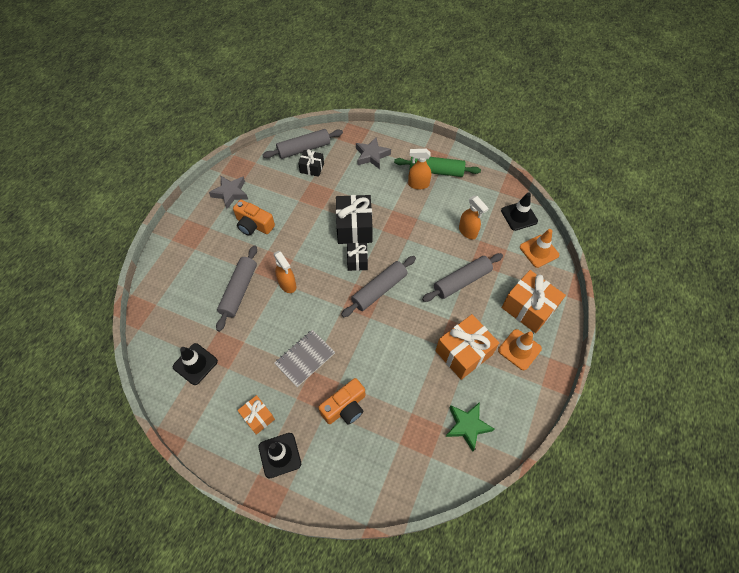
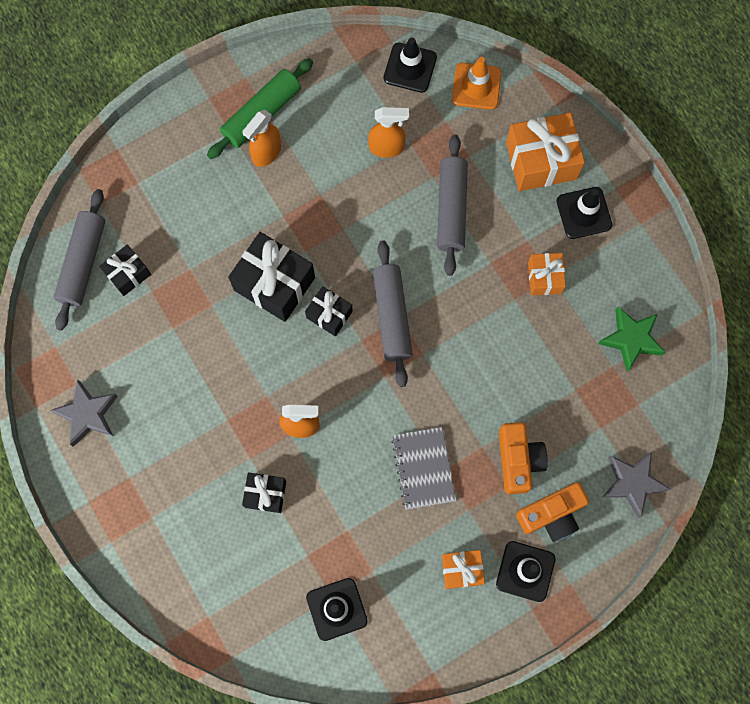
camera: 55 degrees left, 15 degrees up
grey rolling pin [216,245,257,331] -> black gift [242,472,286,513]
orange camera [233,200,275,236] -> orange camera moved to [516,482,589,542]
grey star [356,137,391,169] -> grey star moved to [602,451,670,519]
orange gift [436,314,499,380] -> orange gift [528,253,566,295], size x0.56
orange traffic cone [498,329,542,370] -> black traffic cone [556,187,612,239]

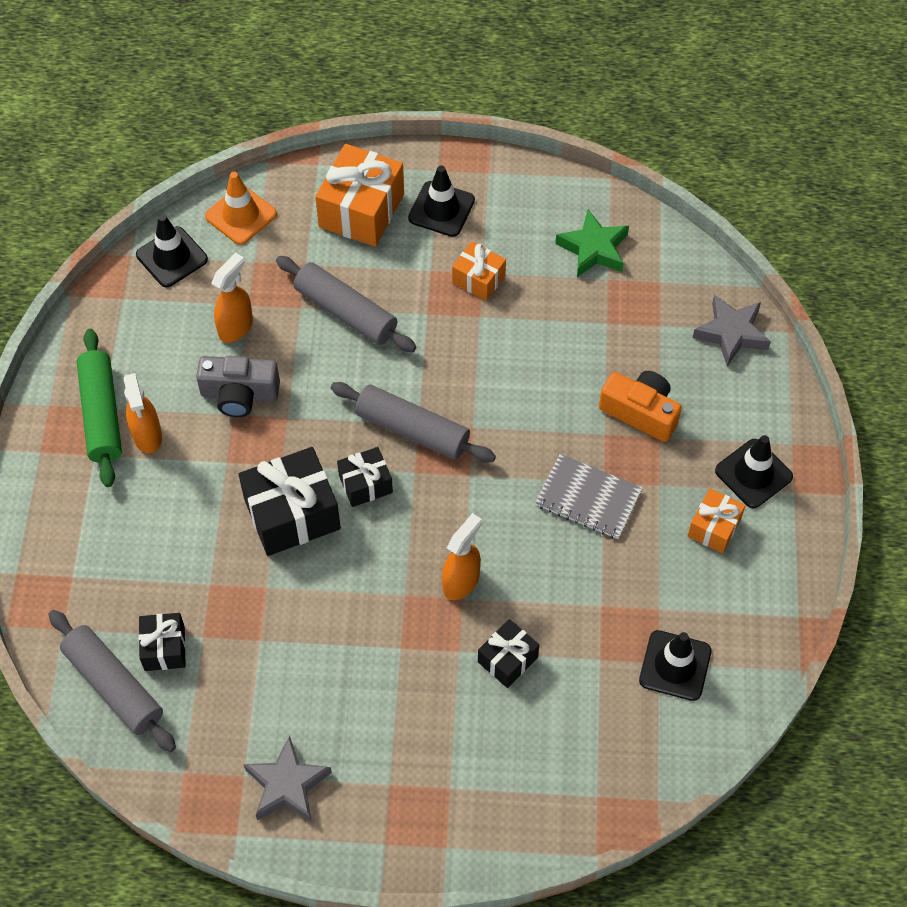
camera: 55 degrees left, 15 degrees down
orange camera [516,482,589,542] -> none
none -> grey camera [196,356,280,417]

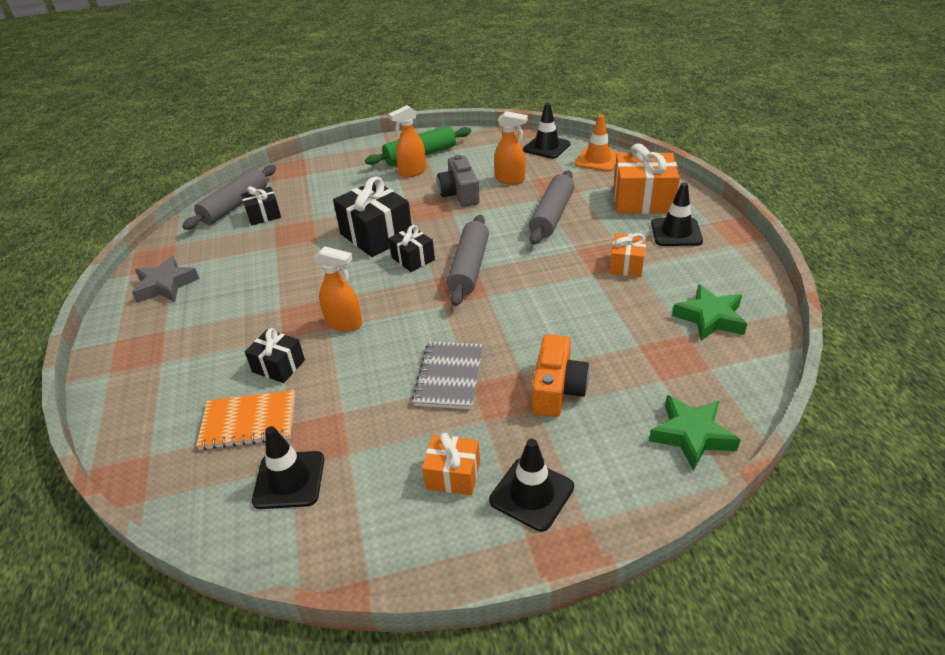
camera: 75 degrees right, 20 degrees down
grey star [693,295,771,367] -> green star [649,395,740,471]
none -> orange notebook [196,390,295,450]

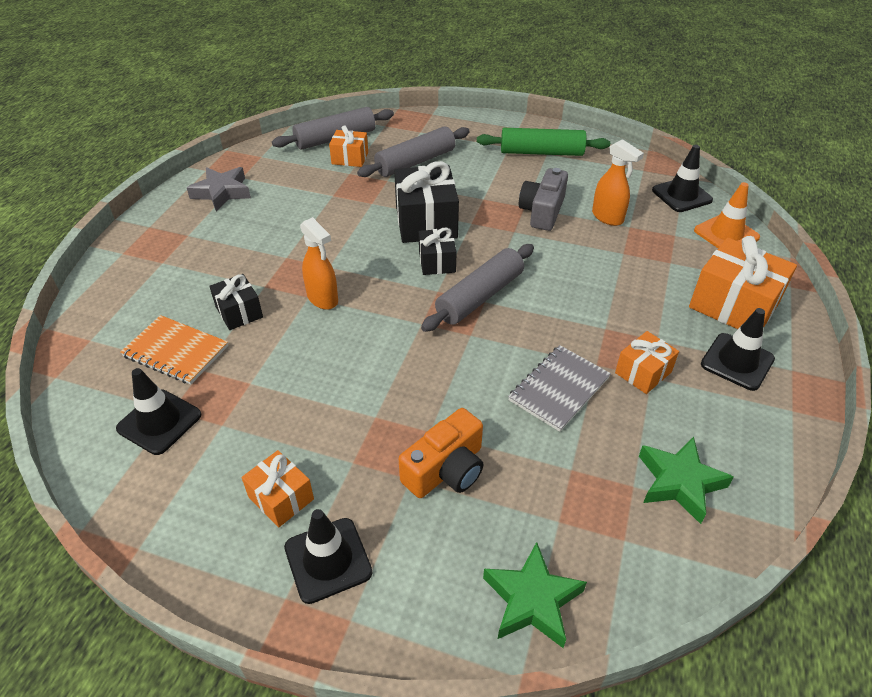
camera: 30 degrees right, 5 degrees up
black gift [241,186,281,225] -> orange gift [329,125,368,167]
orange spray bottle [388,105,426,177] -> none
grey notebook [412,342,483,409] -> grey notebook moved to [508,345,611,432]
grey rolling pin [529,170,574,245] -> grey rolling pin moved to [357,127,470,177]

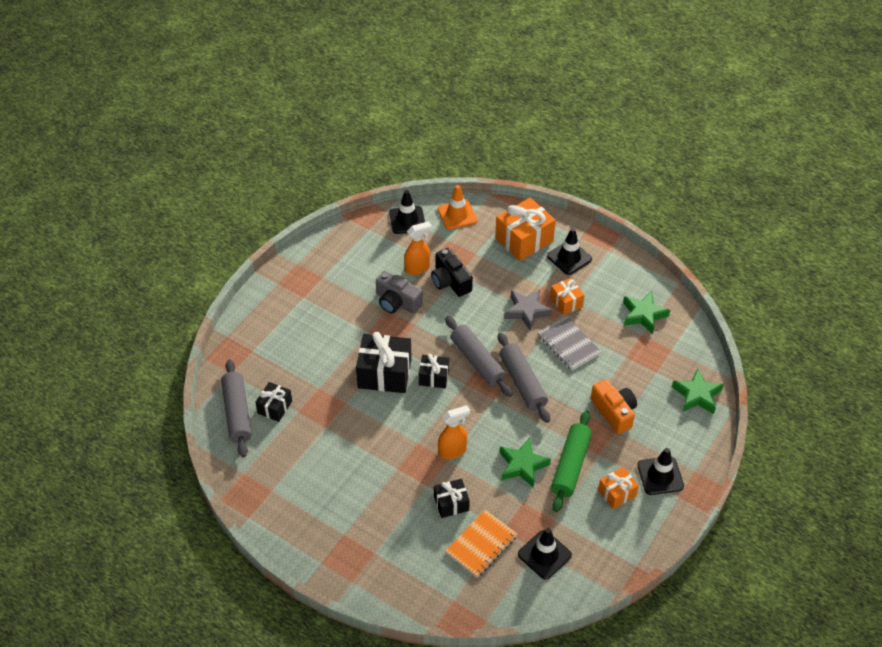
camera: 75 degrees left, 5 degrees up
grey star [187,167,251,211] -> grey star moved to [505,289,553,331]
orange gift [329,125,368,167] -> black gift [255,382,292,422]
grey rolling pin [357,127,470,177] -> grey rolling pin moved to [498,333,550,423]
green rolling pin [477,128,610,156] -> green rolling pin moved to [551,410,592,512]
none -> black camera [431,248,473,297]
none -> green star [500,438,551,488]

